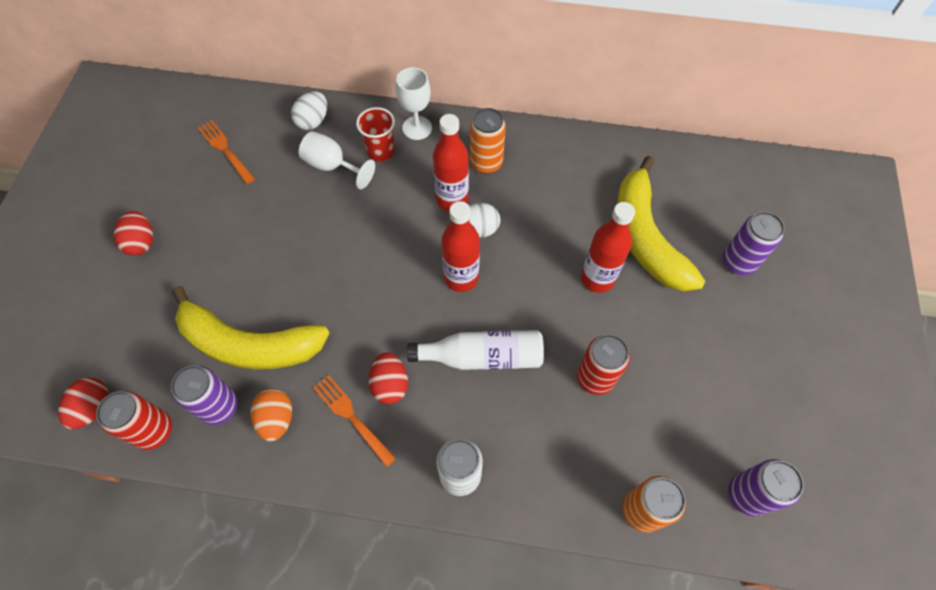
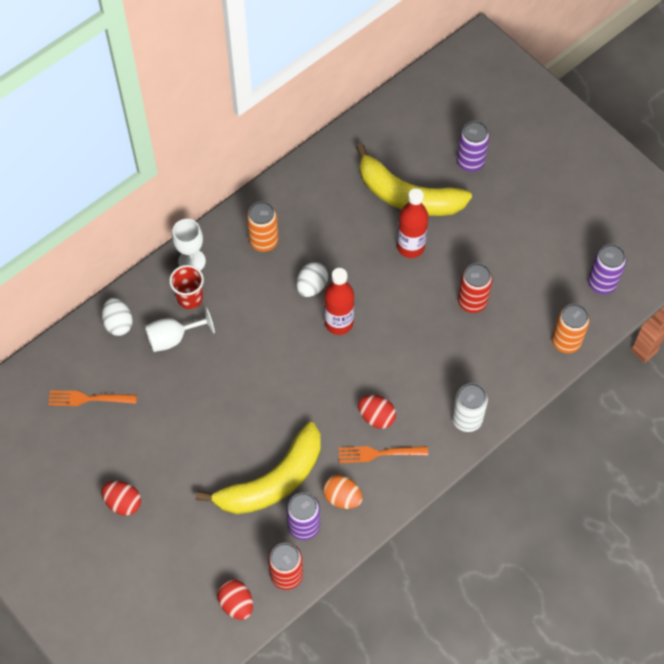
camera: 50 degrees left, 0 degrees up
white bottle [407,330,544,370] -> none
red bottle [433,114,469,211] -> none

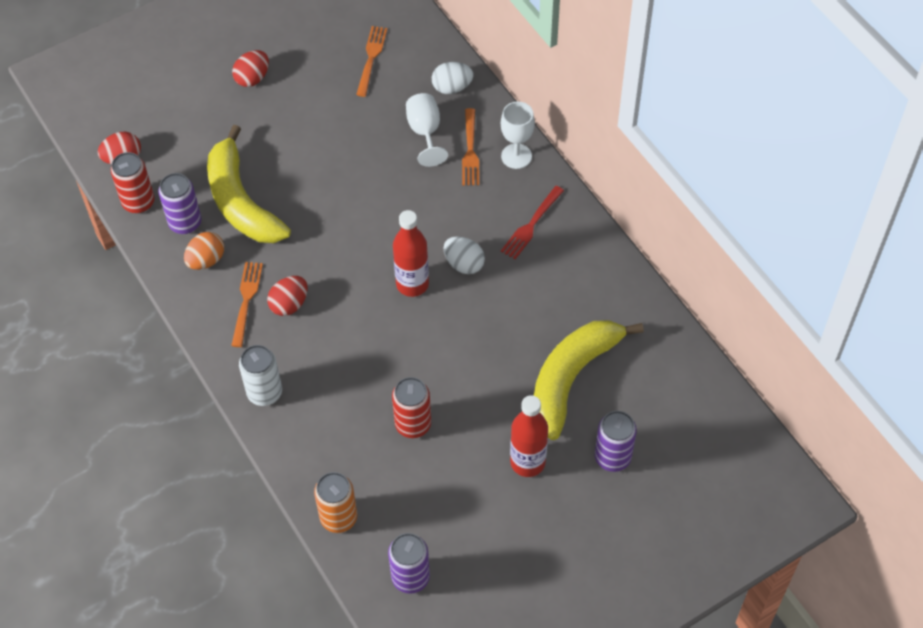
camera: 100 degrees right, 5 degrees down
red cup [169,265,204,309] -> orange fork [462,108,479,185]
orange can [247,201,278,252] -> red fork [501,186,564,259]
red bottle [397,188,428,258] -> red bottle moved to [510,395,548,477]

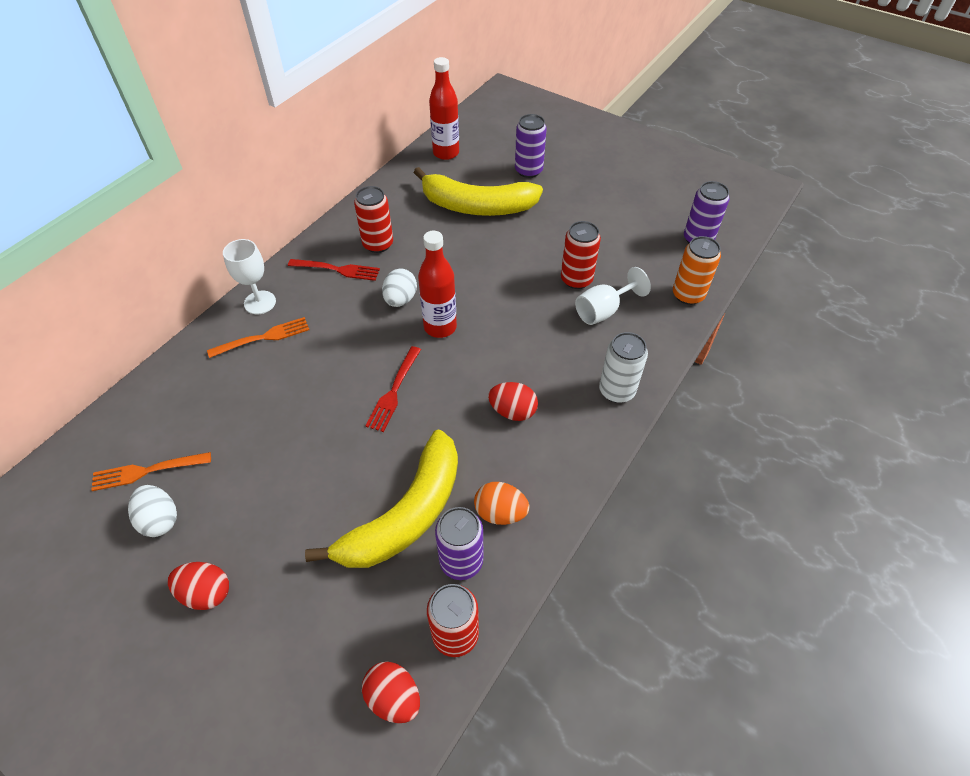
camera: 115 degrees left, 5 degrees down
orange fork [231,262,263,347] -> none
white goblet [406,93,448,167] -> white goblet moved to [575,267,651,325]
white egg [432,62,473,94] -> white egg moved to [128,485,177,537]
red bottle [510,395,548,477] -> red bottle moved to [429,57,459,160]
none -> red can [354,186,393,253]
none -> red fork [365,346,421,432]

